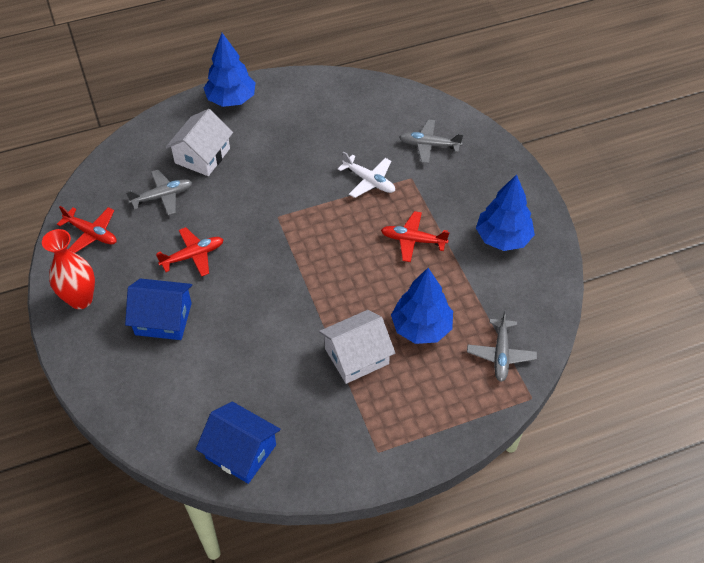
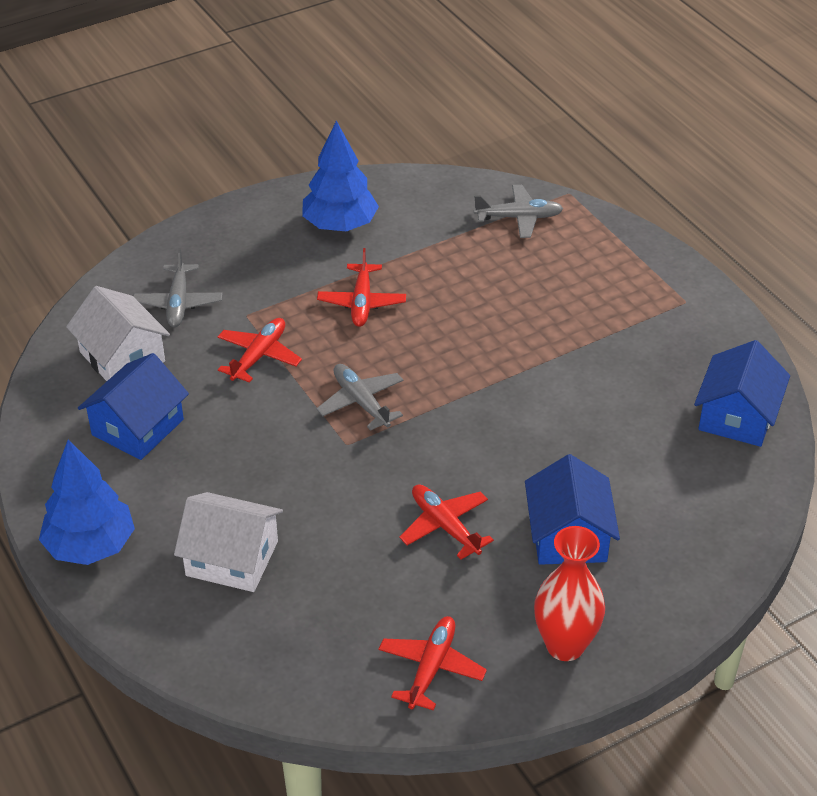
camera: 100 degrees left, 10 degrees down
grey plane [126,170,193,215] -> grey plane moved to [317,364,403,431]
white house [319,310,395,384] -> white house moved to [66,286,170,381]
white plane [338,151,395,198] -> red plane [218,318,302,383]
blue tree [391,268,453,344] -> none
none -> blue house [78,353,189,460]

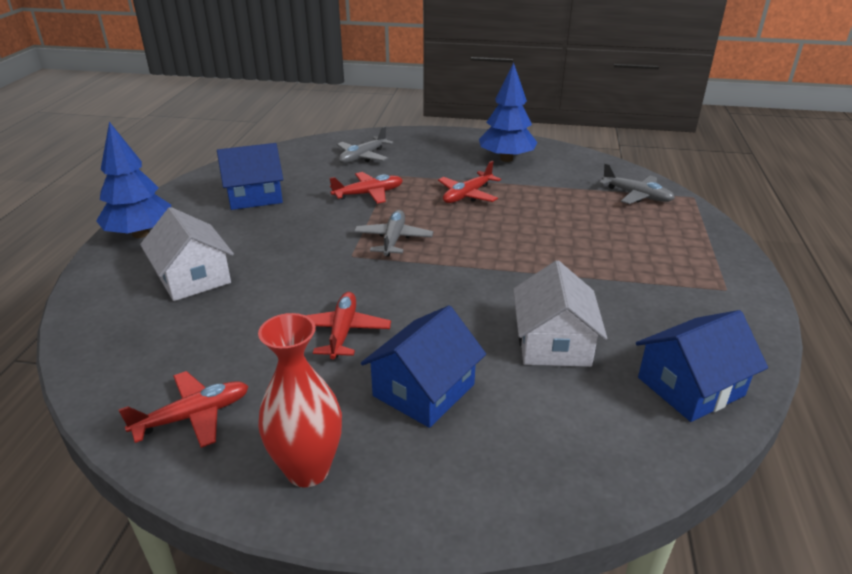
camera: 40 degrees right, 10 degrees down
white house [66,286,170,381] -> white house moved to [513,260,607,367]

